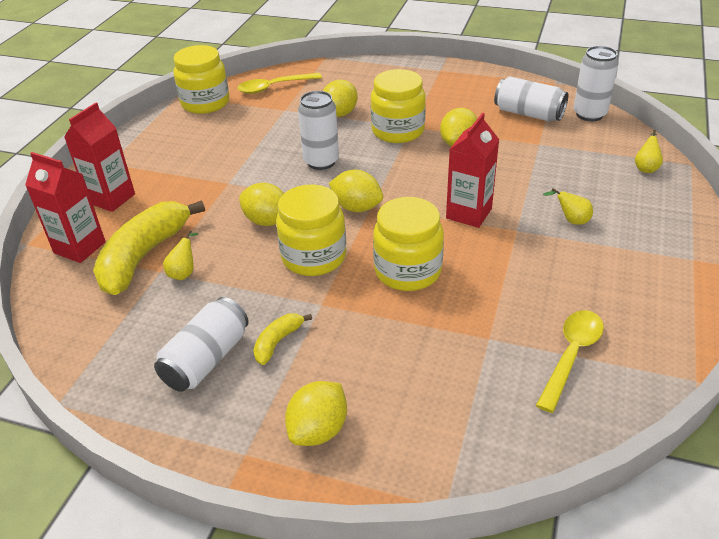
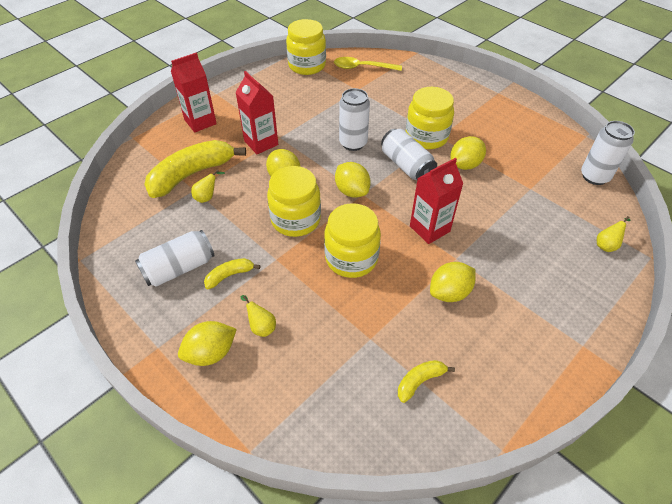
camera: 25 degrees right, 10 degrees up
red carton [25,152,106,263] -> red carton moved to [235,71,278,154]
yellow lemon [323,80,358,117] -> yellow lemon moved to [430,262,476,302]
white can [494,76,568,121] -> white can moved to [381,129,437,180]
yellow spoon [536,310,604,413] -> yellow banana [398,360,455,403]
yellow pear [543,189,593,225] -> yellow pear moved to [241,295,276,337]

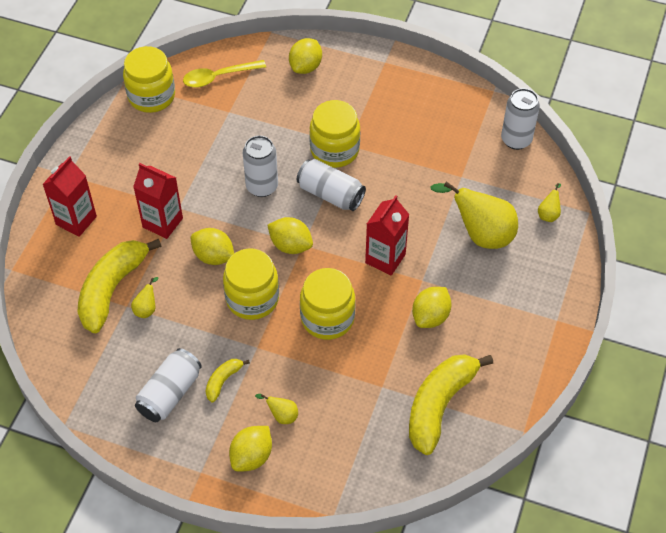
camera: 25 degrees left, 5 degrees up
yellow banana [398,360,455,403] -> yellow banana [409,354,493,455], size x2.16
yellow lemon [450,136,486,170] -> yellow lemon moved to [289,38,322,74]
none -> yellow pear [430,181,518,249]

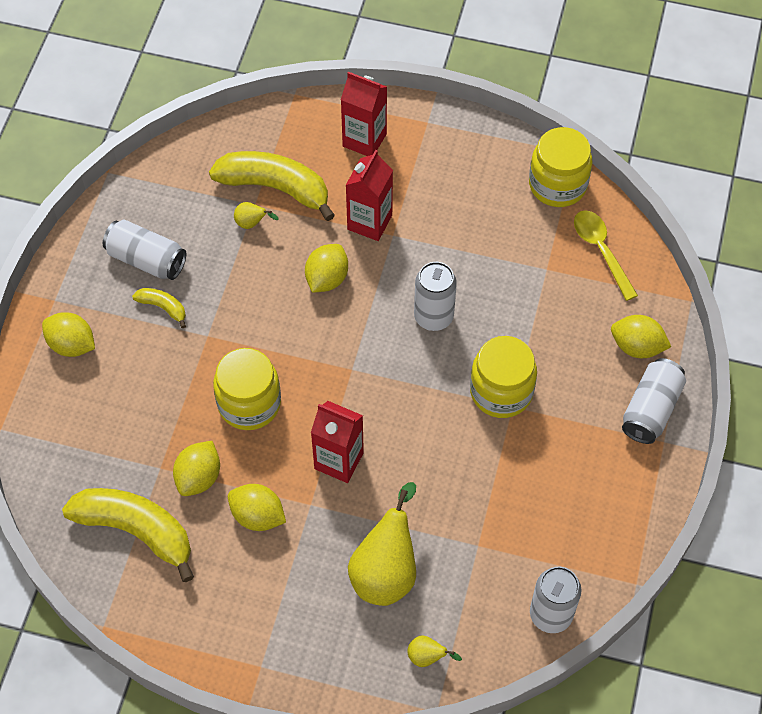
camera: 85 degrees right, 5 degrees up
yellow jar [223,249,279,320] -> none
yellow pear [255,394,298,424] -> none
yellow lemon [267,217,313,254] -> yellow lemon moved to [173,441,220,496]
white can [297,159,366,211] -> white can moved to [622,358,686,444]

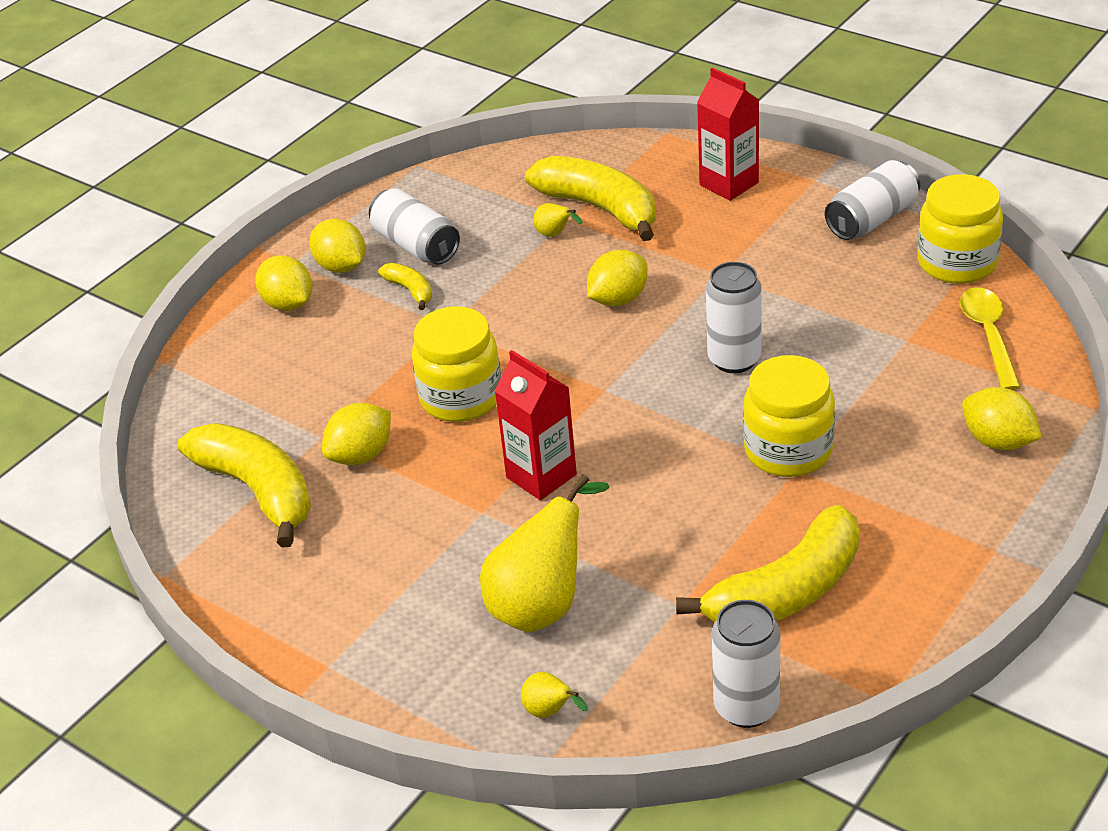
camera: 25 degrees right, 20 degrees down
yellow lemon [228,484,286,531] -> yellow lemon moved to [309,219,366,273]
red carton [346,150,393,241] -> none
white can [622,358,686,444] -> white can moved to [825,160,920,240]
none -> yellow banana [676,505,859,622]

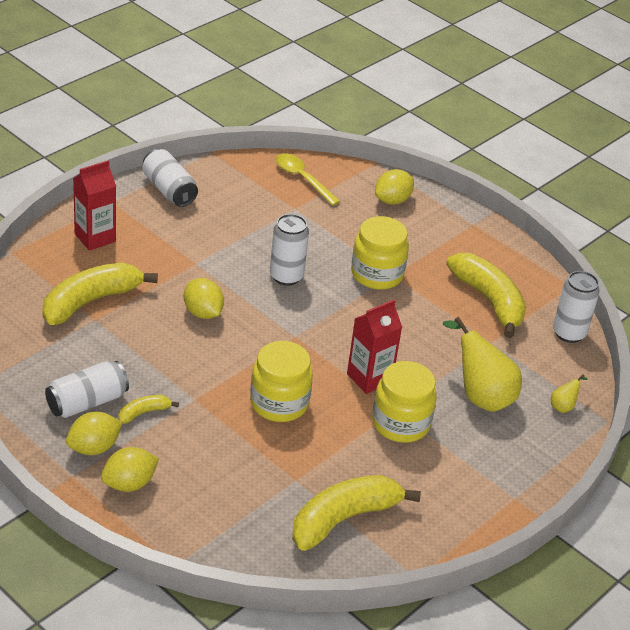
camera: 90 degrees left, 0 degrees up
yellow lemon [322,403,391,465] -> none
yellow pear [533,203,582,237] -> none
yellow jar [917,174,1003,284] -> yellow jar moved to [372,361,437,443]
yellow spoon [960,287,1021,390] -> yellow spoon turned 45 degrees clockwise [276,153,341,206]

